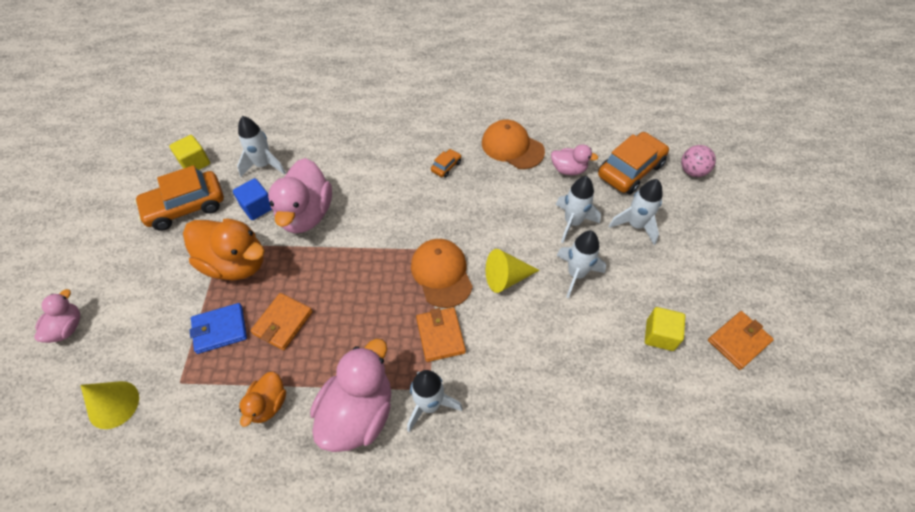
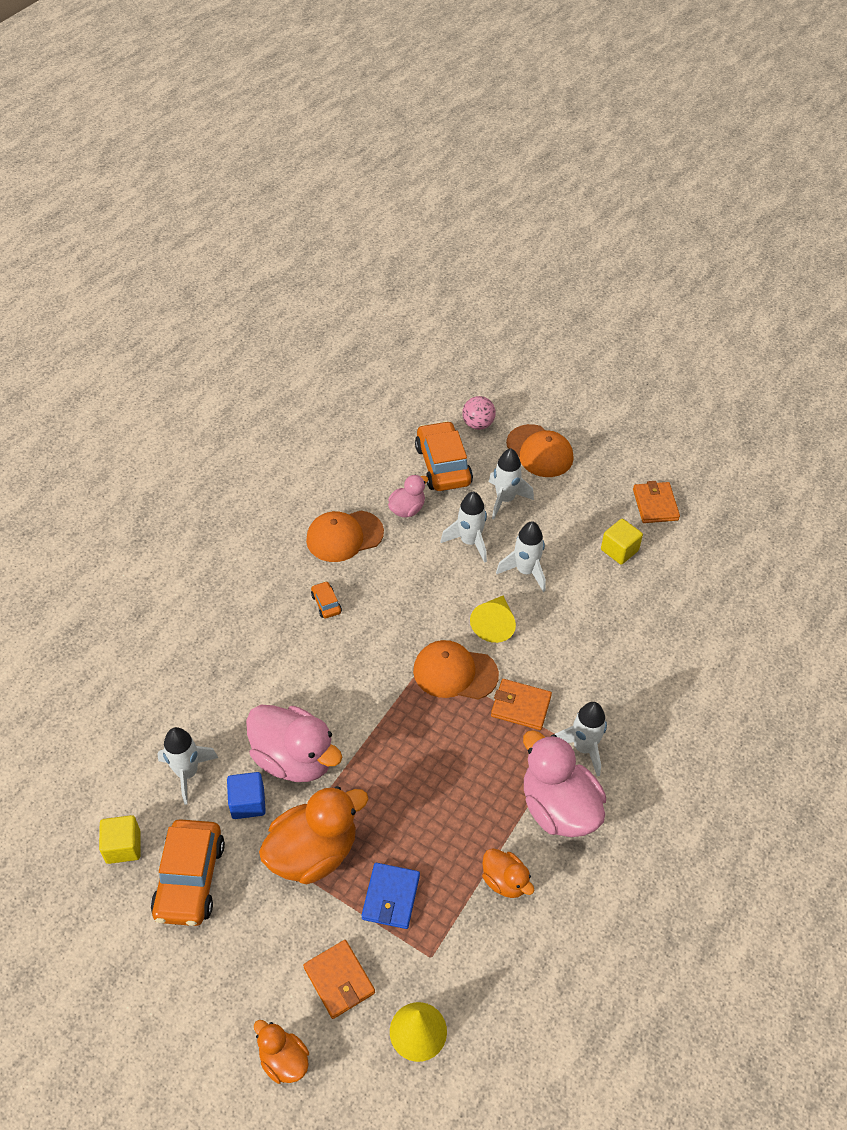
camera: 60 degrees left, 5 degrees down
pink duck [34,289,80,343] -> orange duck [254,1020,309,1084]
orange wallet [250,293,313,350] -> orange wallet moved to [303,940,375,1019]
none -> orange cap [506,424,573,477]

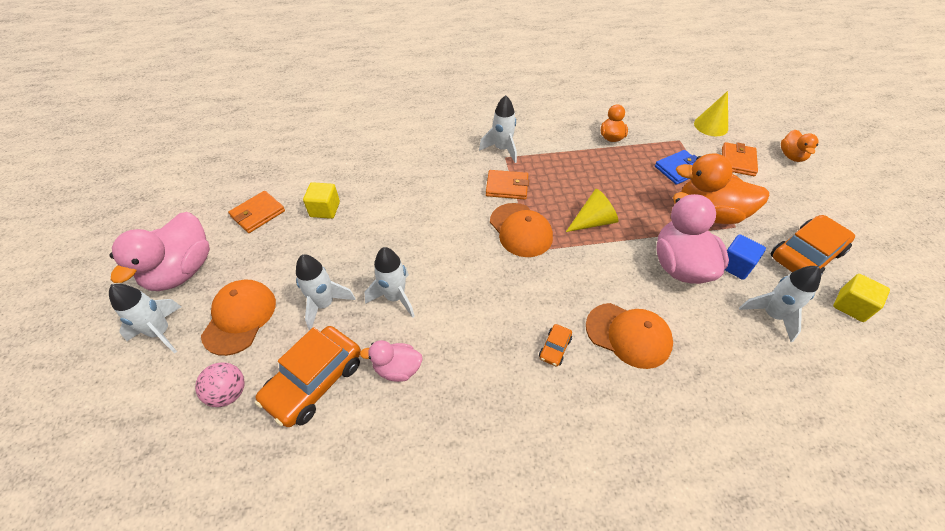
camera: 130 degrees left, 0 degrees up
orange cap [306,511,384,562] -> orange cap moved to [586,303,673,369]
yellow cone [470,596,516,643] -> yellow cone moved to [566,189,619,232]
orange wallet [491,679,552,730] -> orange wallet turned 60 degrees counterclockwise [486,170,529,199]
white rocket [496,521,546,592] -> white rocket moved to [109,284,181,353]
pink duck [523,730,606,837] -> pink duck moved to [109,212,210,291]

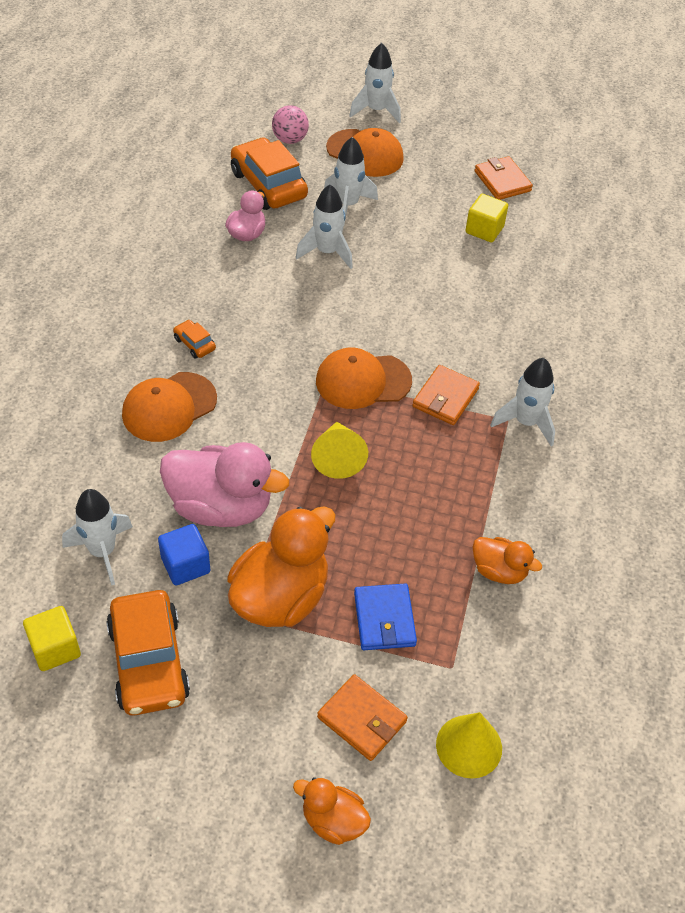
camera: 110 degrees right, 0 degrees up
pink duck [109,212,210,291] -> none

